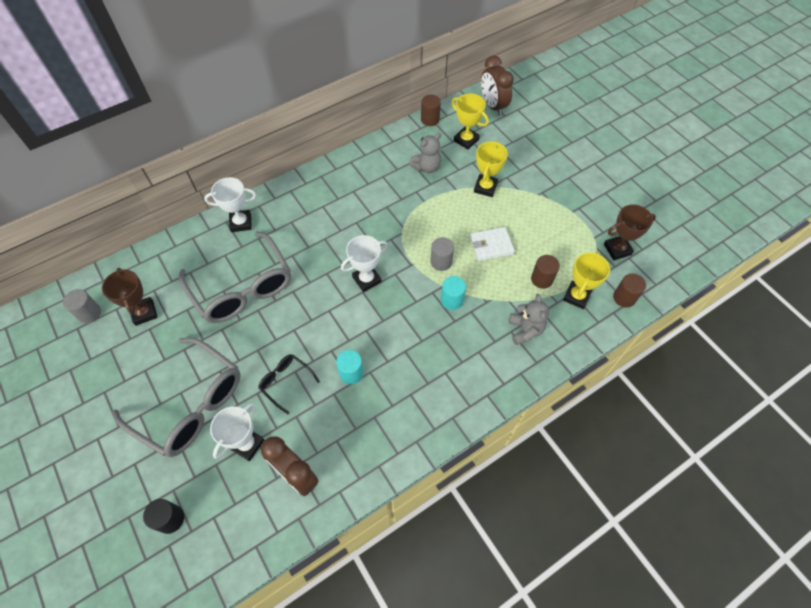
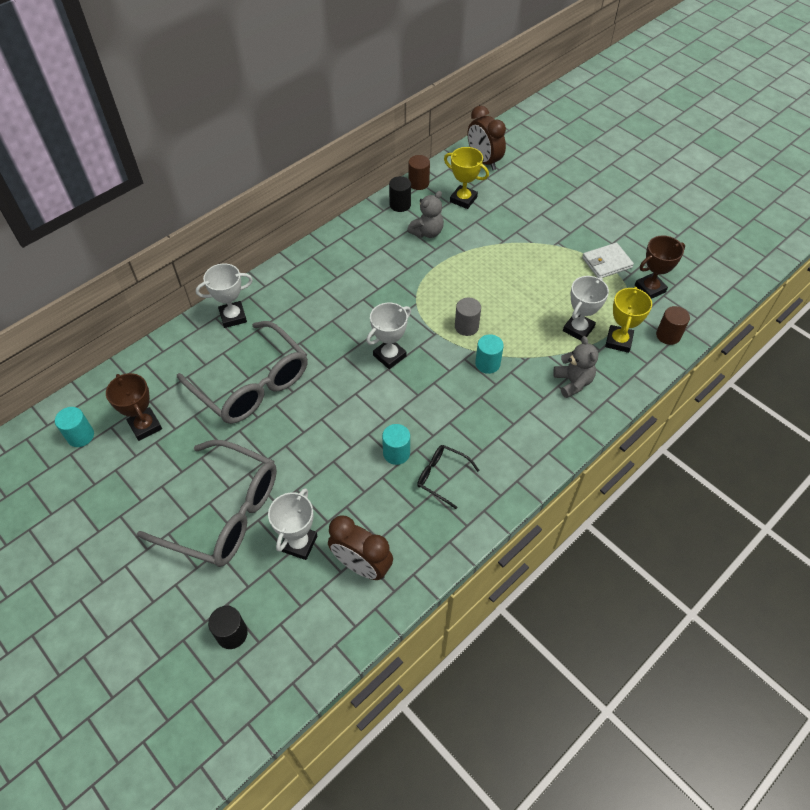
camera: 10 degrees left, 5 degrees down
grey cylinder [63,289,101,323] -> turquoise cylinder [55,407,94,447]
black glasses [258,354,320,414] -> black glasses moved to [417,445,480,509]
white wallet [470,227,515,261] -> white wallet moved to [582,243,634,278]
yellow trophy [474,141,508,197] -> none
brown cylinder [531,255,560,289] -> white trophy [563,276,609,341]
none -> black cylinder [389,176,411,212]

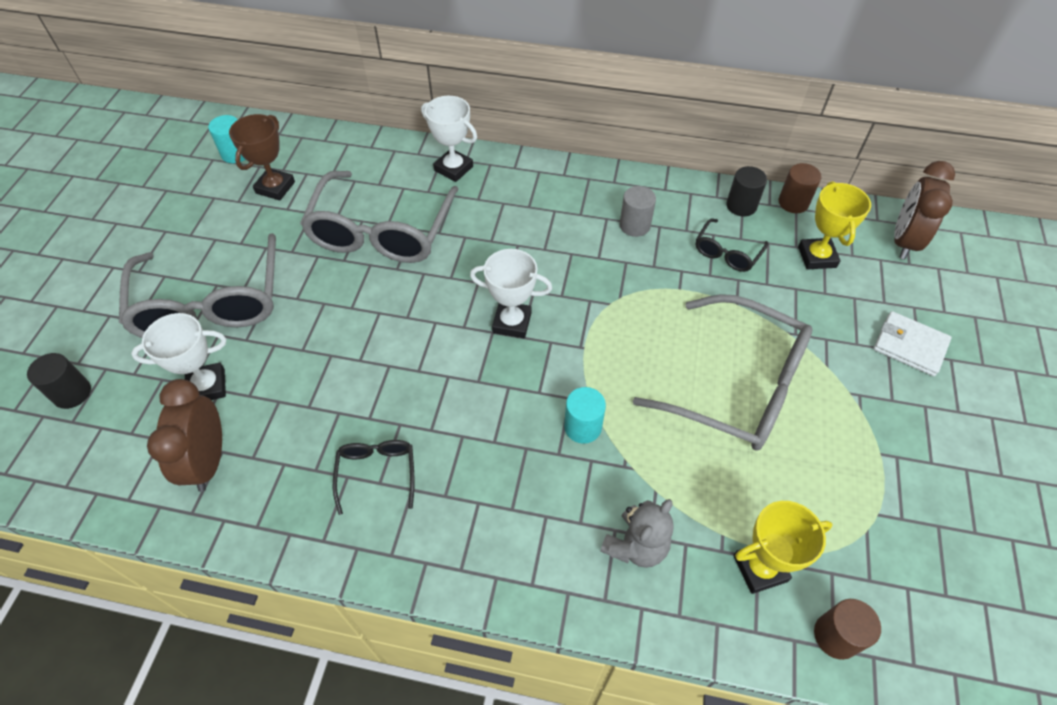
camera: 55 degrees right, 0 degrees up
turquoise cylinder [382,424,410,465] -> none
grey teddy bear [407,191,444,238] -> black glasses [696,218,768,272]
grey cylinder [455,297,481,336] -> grey cylinder moved to [620,186,656,237]
white trophy [563,276,609,341] -> none
white wallet [582,243,634,278] -> white wallet moved to [874,311,952,376]
brown trophy [635,235,685,299] -> none
none -> grey glasses [633,294,813,451]

